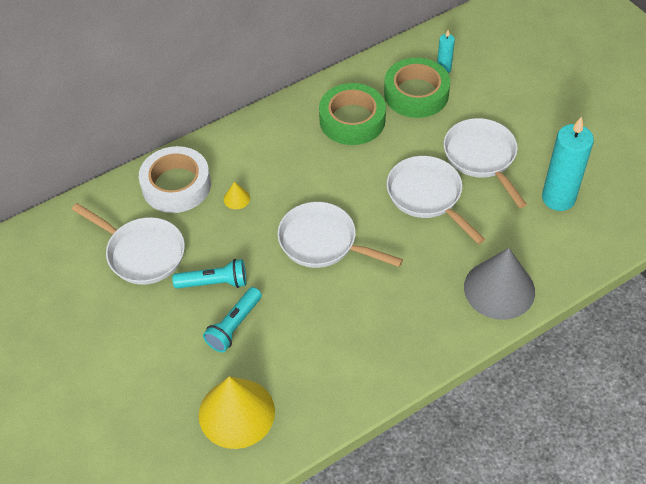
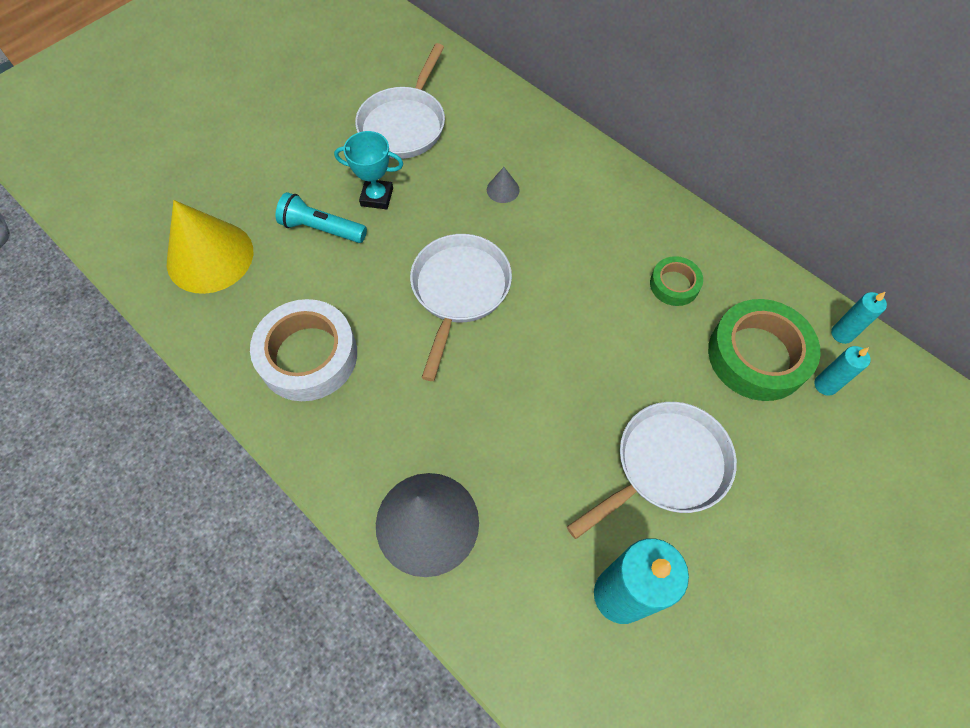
camera: 75 degrees right, 10 degrees up
white tape [139,146,211,213] -> white tape moved to [250,299,357,401]
turquoise flashlight [172,259,246,289] -> turquoise trophy [334,131,403,209]
yellow cone [224,182,250,209] -> grey cone [487,167,520,203]
green tape [319,83,386,145] -> green tape [650,256,703,306], size x0.53
white pan [387,156,485,244] -> none
none -> turquoise candle [831,292,887,344]

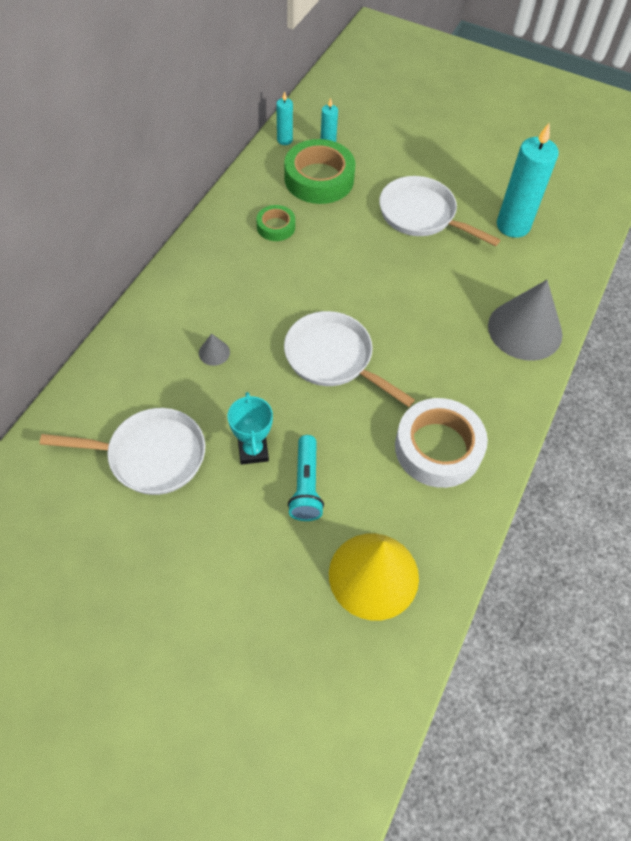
camera: 110 degrees left, 5 degrees down
white pan [410,234,512,381] -> white pan turned 45 degrees clockwise [284,311,415,407]

